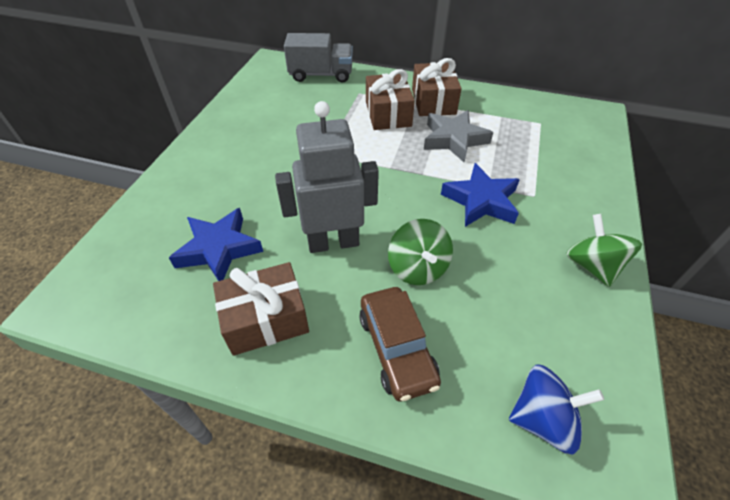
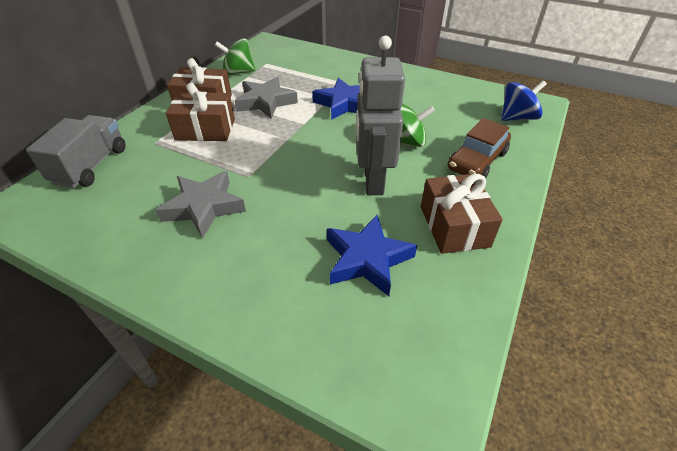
camera: 80 degrees left, 5 degrees down
brown car [359,287,441,402] -> brown car turned 135 degrees clockwise [448,118,511,178]
blue spinning top [509,364,604,455] -> blue spinning top turned 60 degrees clockwise [501,80,547,121]
green spinning top [566,214,642,287] -> green spinning top moved to [215,38,256,75]
none -> grey star [156,171,246,238]

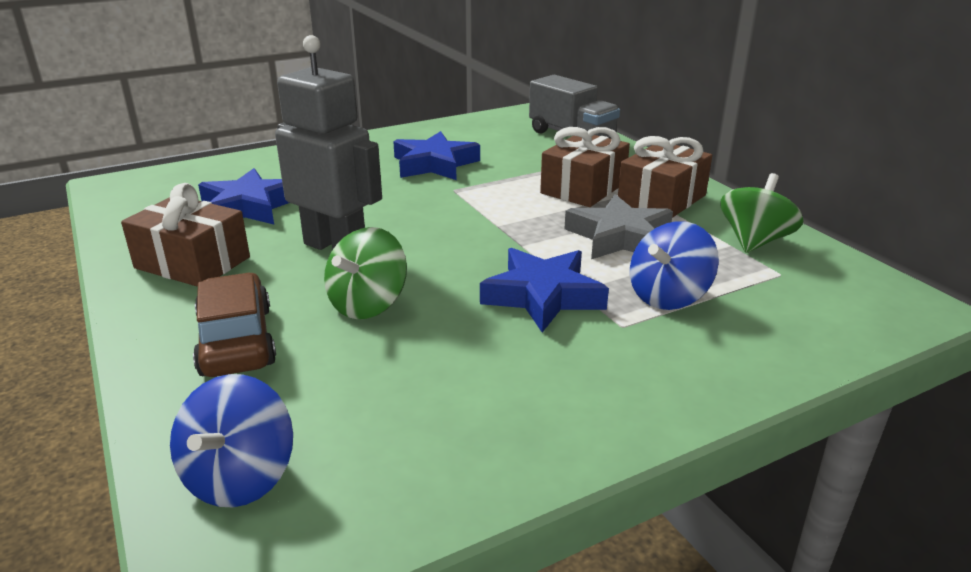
camera: 125 degrees right, 15 degrees down
grey star [156,171,246,238] -> blue star [393,131,480,180]
none -> blue spinning top [630,221,719,310]

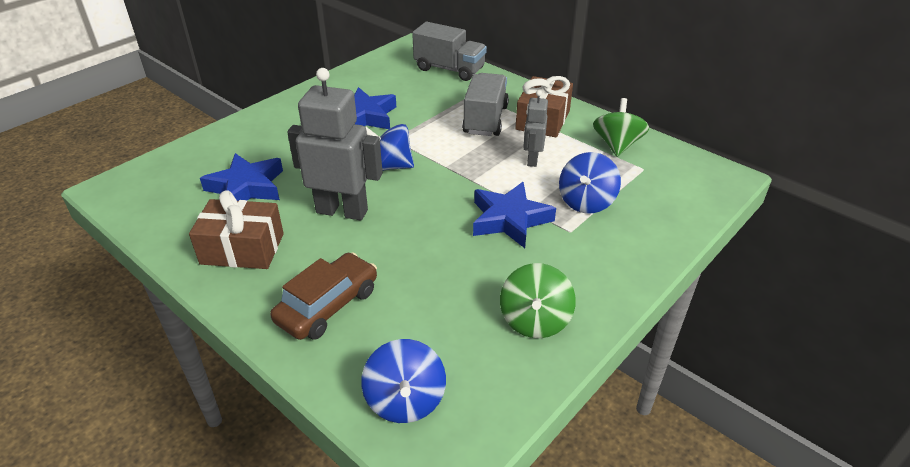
camera: 20 degrees left, 10 degrees up
brown car [193,273,276,377] -> brown car turned 75 degrees clockwise [270,252,377,340]
green spinning top [324,227,407,319] -> green spinning top moved to [500,263,576,338]
brown gift [540,127,630,207] -> grey truck [462,73,509,136]
grey star [564,194,673,259] -> grey robot [523,90,548,167]
none -> blue spinning top [366,124,414,171]

